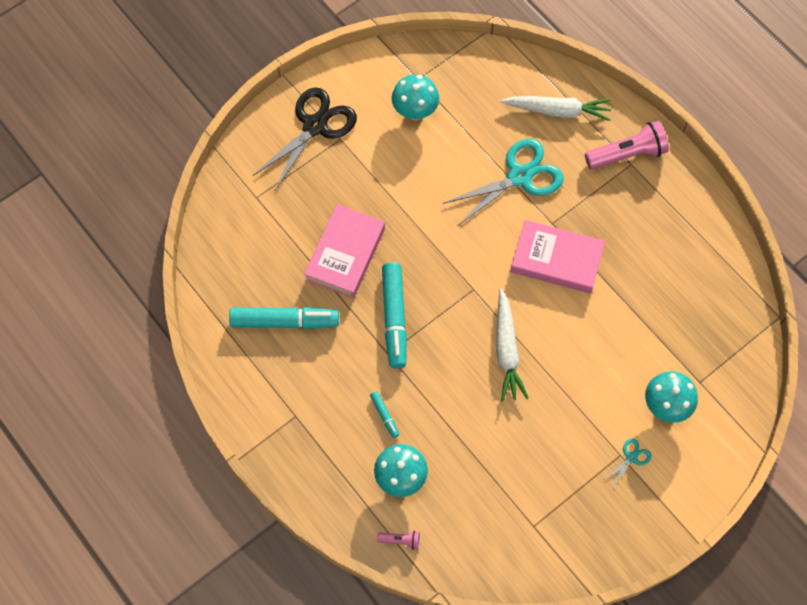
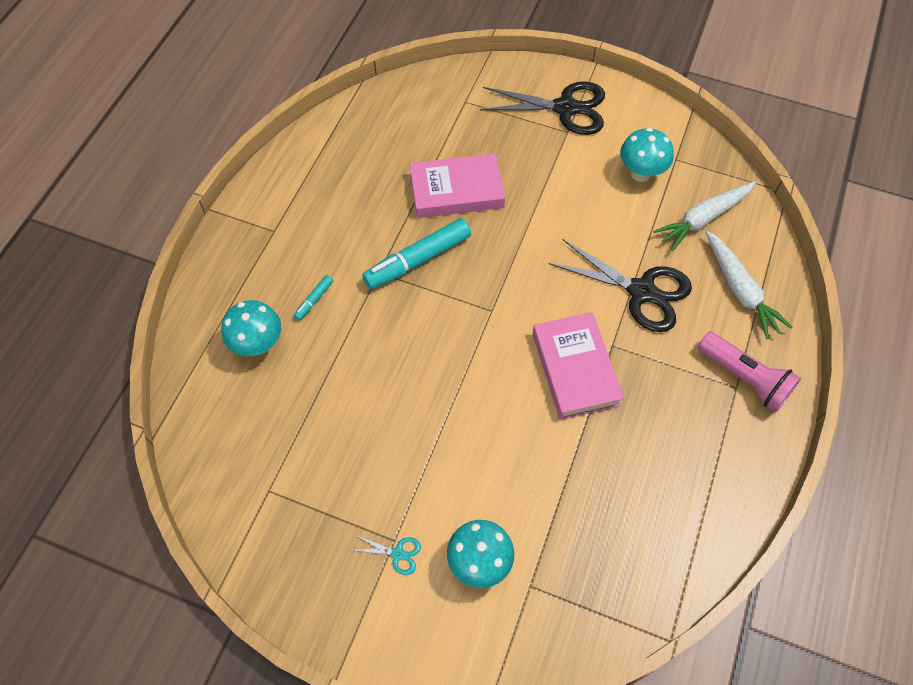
camera: 60 degrees right, 5 degrees down
turquoise marker [229,307,339,329] -> none
pink flashlight [377,531,420,550] -> none
turquoise scissors [443,139,564,226] -> black scissors [549,239,692,332]
white carrot [496,289,529,402] -> white carrot moved to [653,181,756,251]

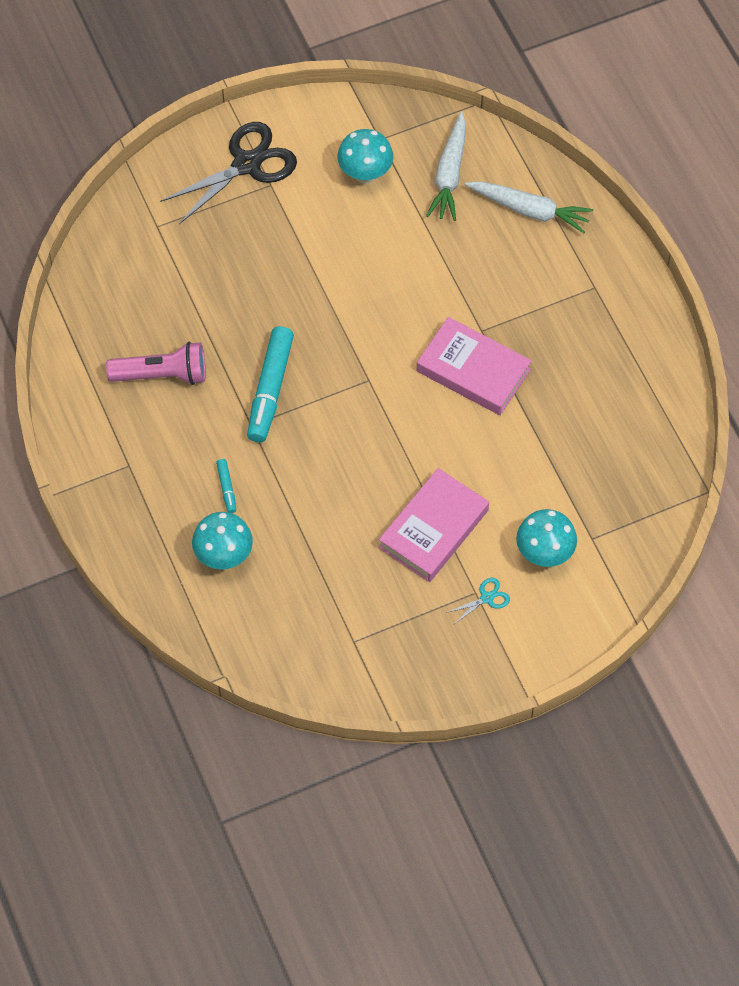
camera: 45 degrees left, 0 degrees up
pink book [410,153,505,218] -> pink book moved to [379,468,489,582]
black scissors [549,239,692,332] -> none
pink flashlight [697,332,801,412] -> pink flashlight moved to [106,342,206,385]

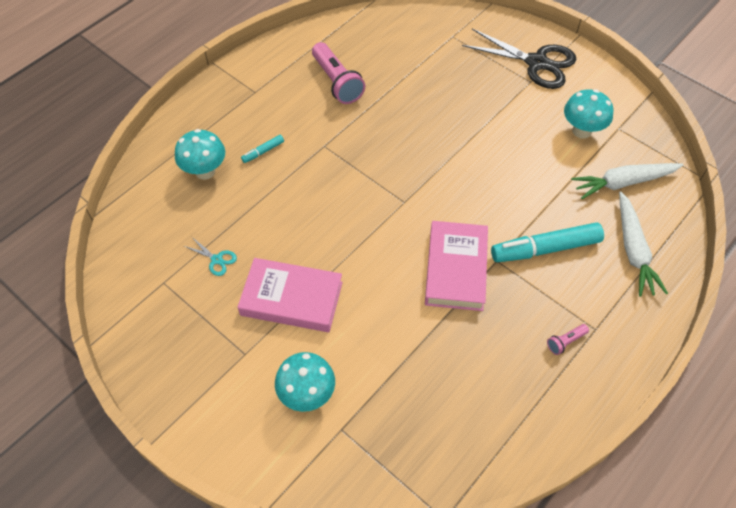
camera: 65 degrees right, 5 degrees down
turquoise marker [247,326,294,442] -> turquoise marker moved to [491,223,604,262]
turquoise scissors [446,578,510,623] -> turquoise scissors moved to [184,237,237,276]
none -> pink flashlight [547,324,589,355]

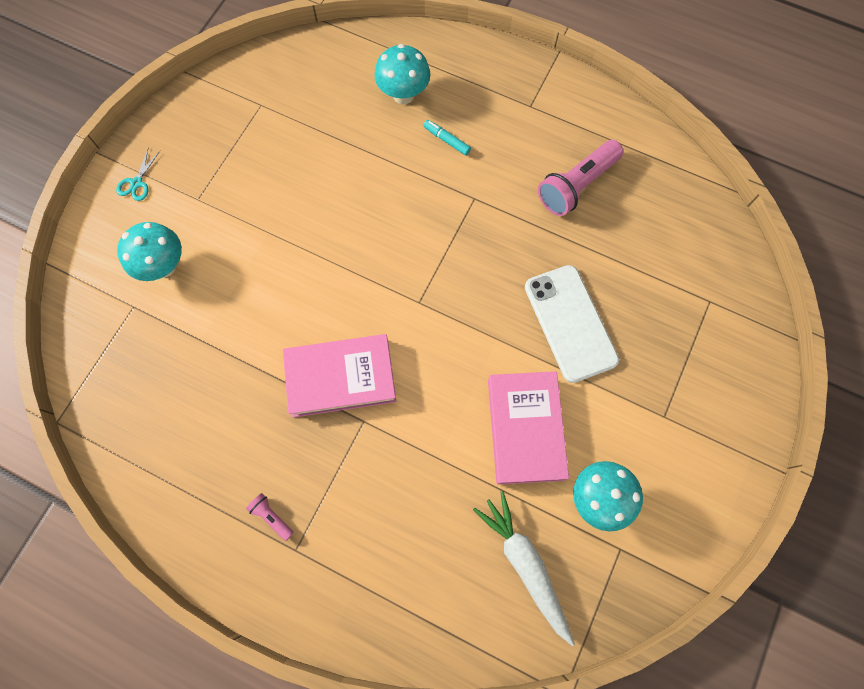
camera: 75 degrees right, 15 degrees up
turquoise scissors [184,237,237,276] -> turquoise scissors moved to [116,149,160,201]
pink book [238,258,343,332] -> pink book moved to [488,371,569,485]
black scissors [462,29,577,89] -> none
turquoise marker [491,223,604,262] -> none
white carrot [619,192,668,297] -> none
none -> white phone [525,265,619,383]

